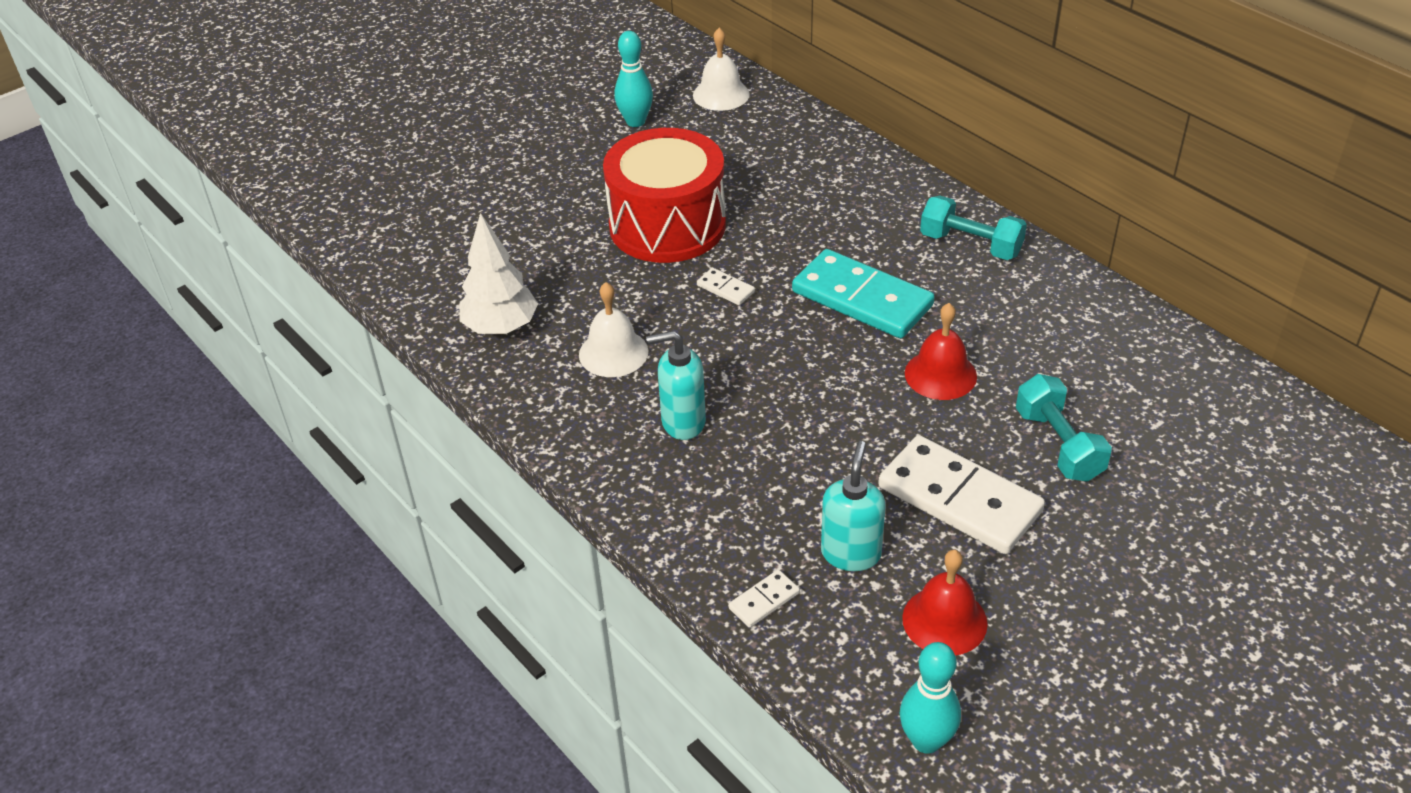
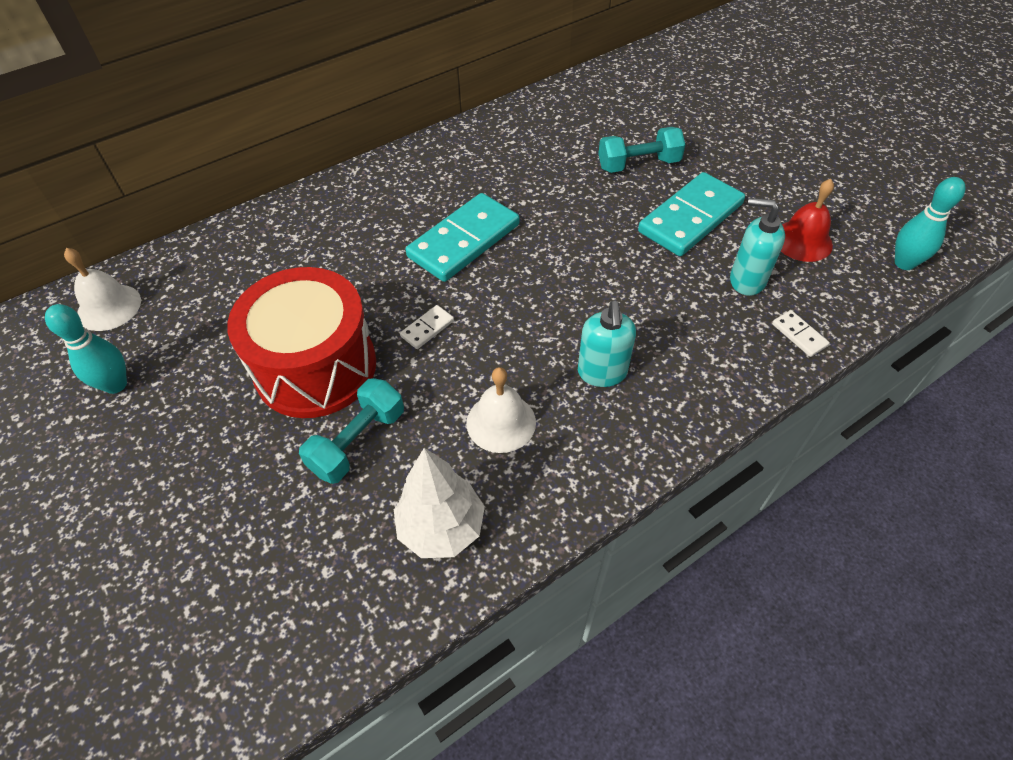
camera: 85 degrees left, 10 degrees up
white domino [878,435,1045,554] -> turquoise domino [638,172,745,256]
red bell [905,303,977,400] -> none
turquoise dumbbell [920,196,1027,260] -> turquoise dumbbell moved to [299,378,404,484]

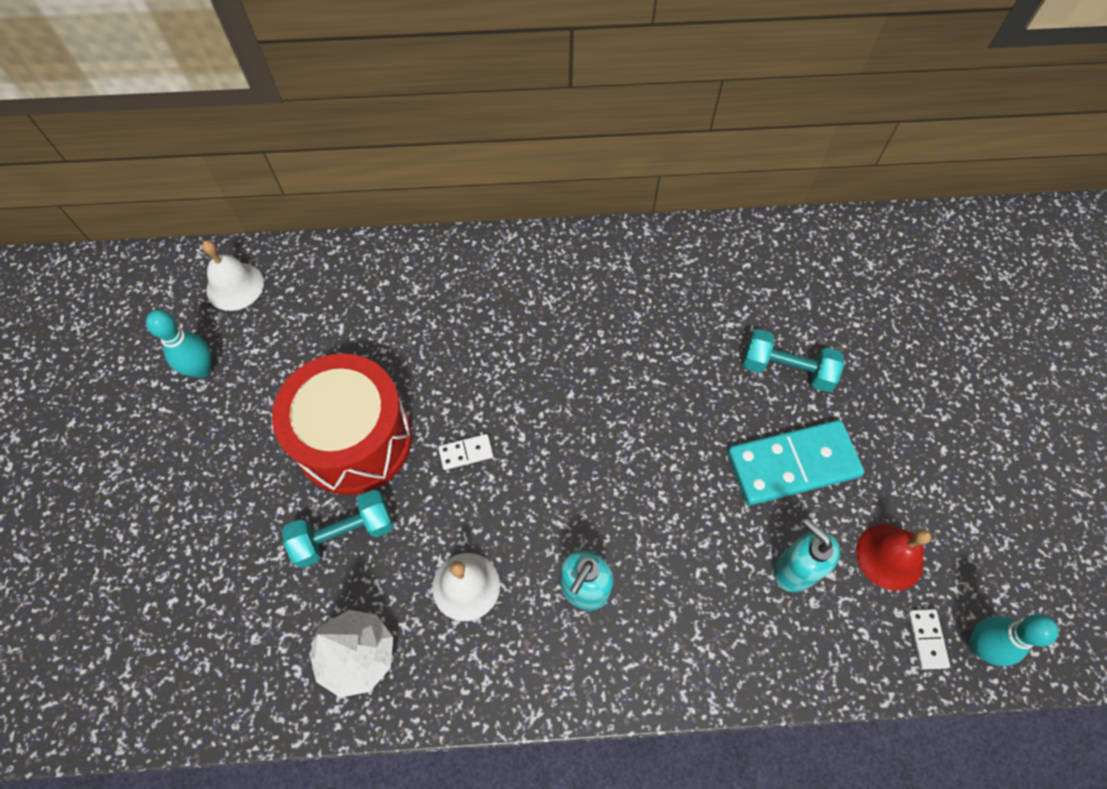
camera: 30 degrees right, 10 degrees up
turquoise domino [406,193,520,282] -> none
white domino [772,310,830,357] -> white domino moved to [907,609,950,670]

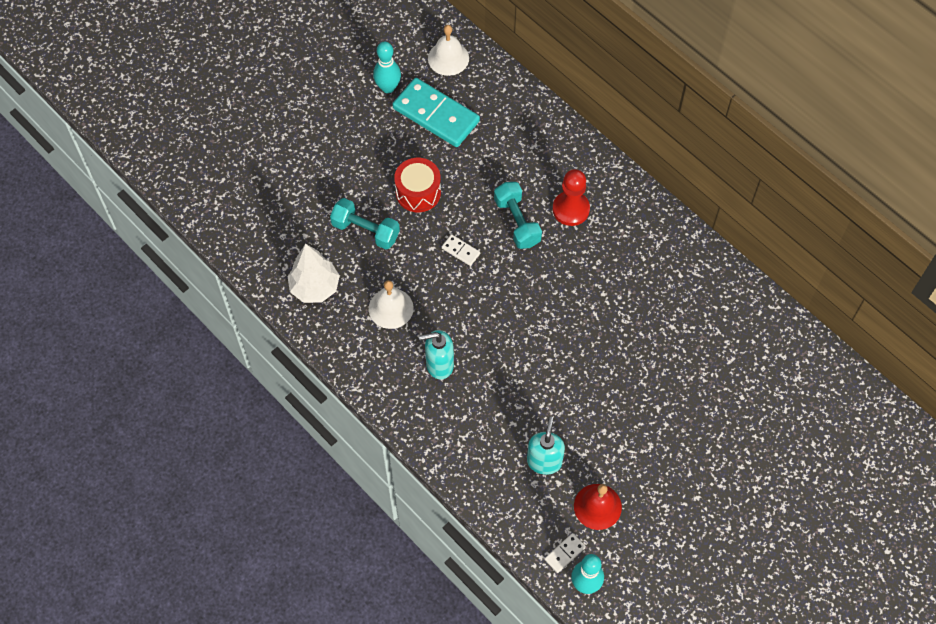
camera: 50 degrees right, 0 degrees up
red drum [272,353,412,495] -> red drum [394,158,441,212], size x0.57
turquoise domino [727,420,864,505] -> turquoise domino moved to [392,78,480,147]
turquoise dumbbell [743,329,844,392] -> turquoise dumbbell moved to [494,182,542,249]
none -> red pawn [553,169,590,226]

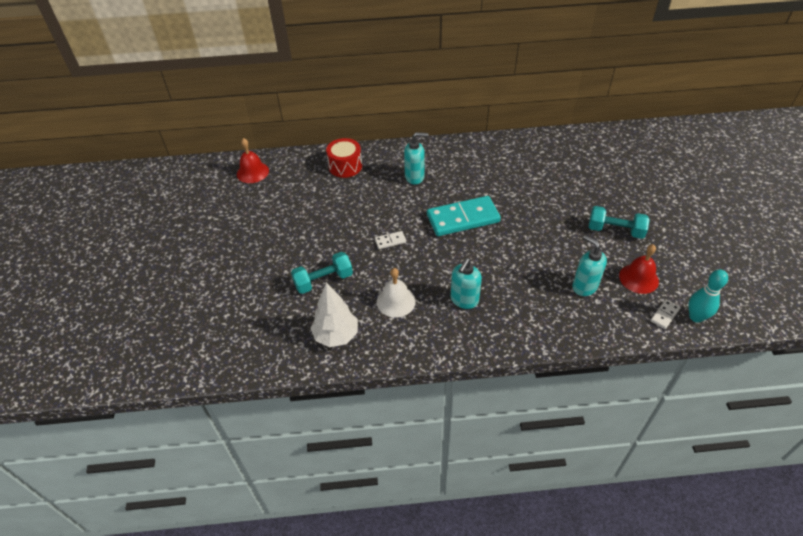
camera: 50 degrees left, 15 degrees down
turquoise bowling pin [373,42,401,93] -> none
turquoise domino [392,78,480,147] -> turquoise domino moved to [427,196,501,236]
red drum [394,158,441,212] -> red drum moved to [326,138,362,178]
white bell [428,25,469,76] -> red bell [237,138,269,183]
turquoise dumbbell [494,182,542,249] -> turquoise dumbbell moved to [589,206,650,239]
white domino [545,533,586,573] -> white domino turned 45 degrees clockwise [650,299,681,329]
red pawn [553,169,590,226] -> turquoise soap dispenser [404,132,429,185]

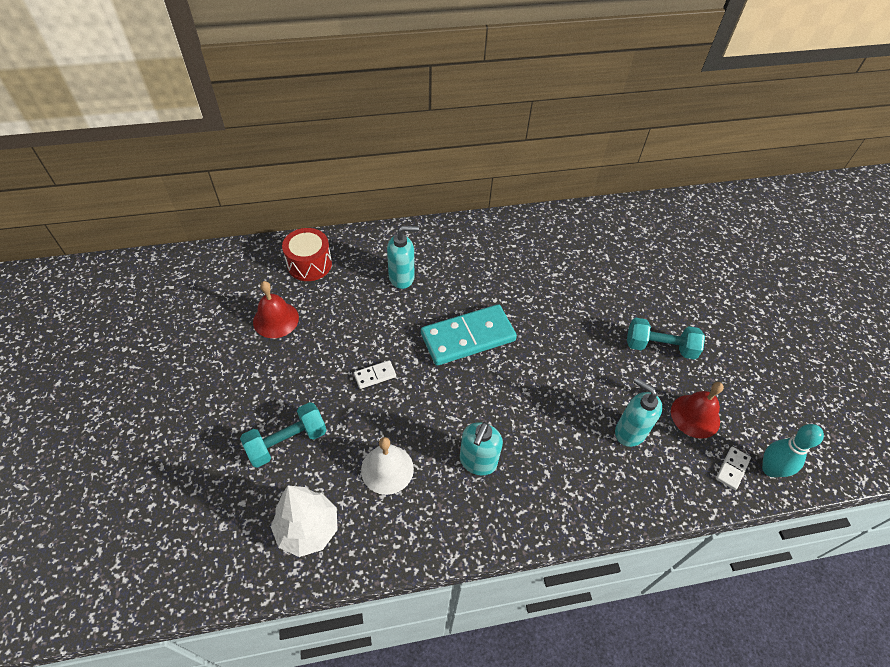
camera: 10 degrees left, 5 degrees up
red bell [237,138,269,183] -> red bell moved to [253,281,299,338]

